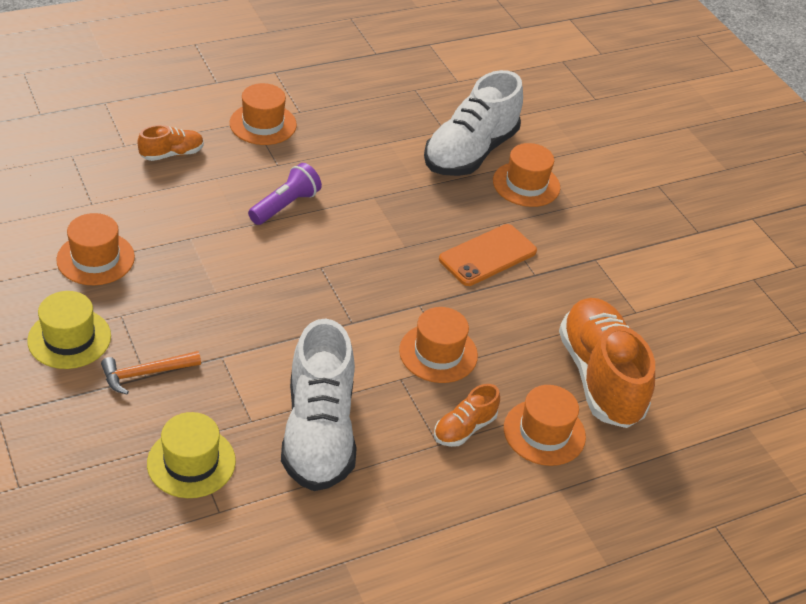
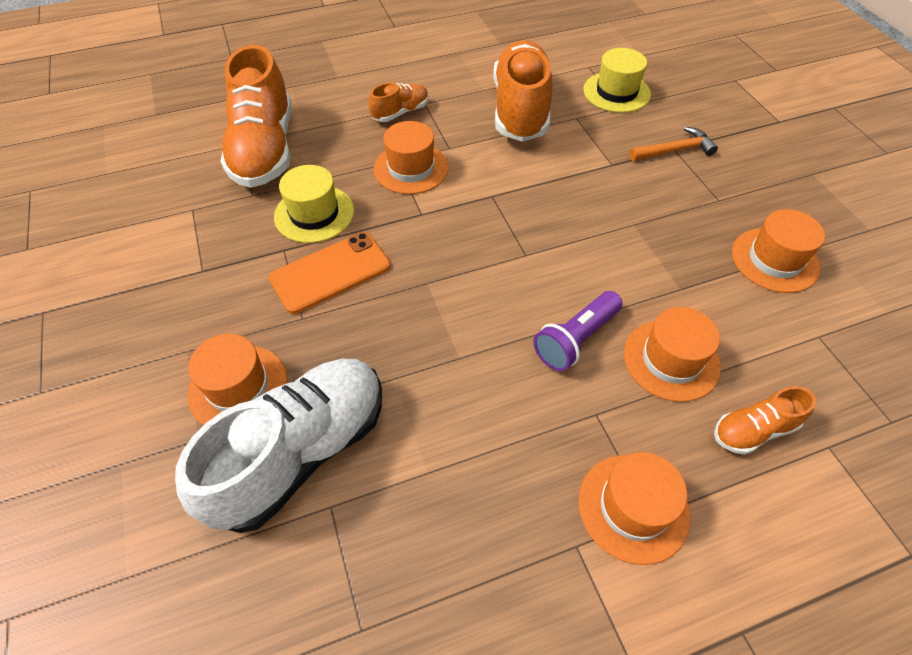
camera: 170 degrees left, 10 degrees up
yellow hat [27,291,111,369] -> yellow hat moved to [274,165,354,243]
white shoe [281,318,357,491] -> orange shoe [493,40,553,142]
orange hat [504,385,586,466] -> orange hat moved to [624,307,721,402]

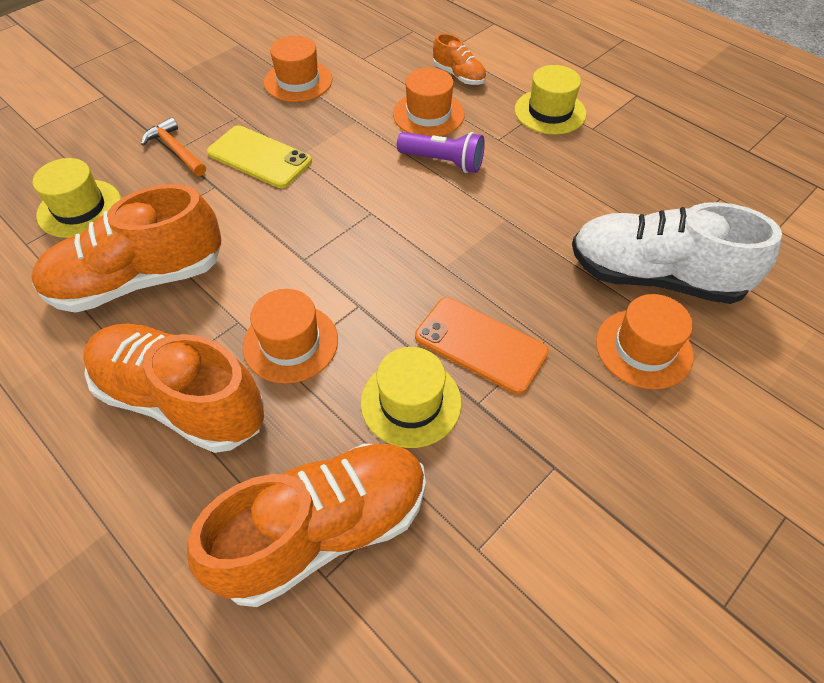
camera: 115 degrees left, 0 degrees up
orange shoe [369,82,429,122] -> orange shoe [83,323,264,453], size x2.10
orange hat [579,452,691,565] -> yellow hat [515,65,586,135]
none -> yellow phone [207,125,312,188]

